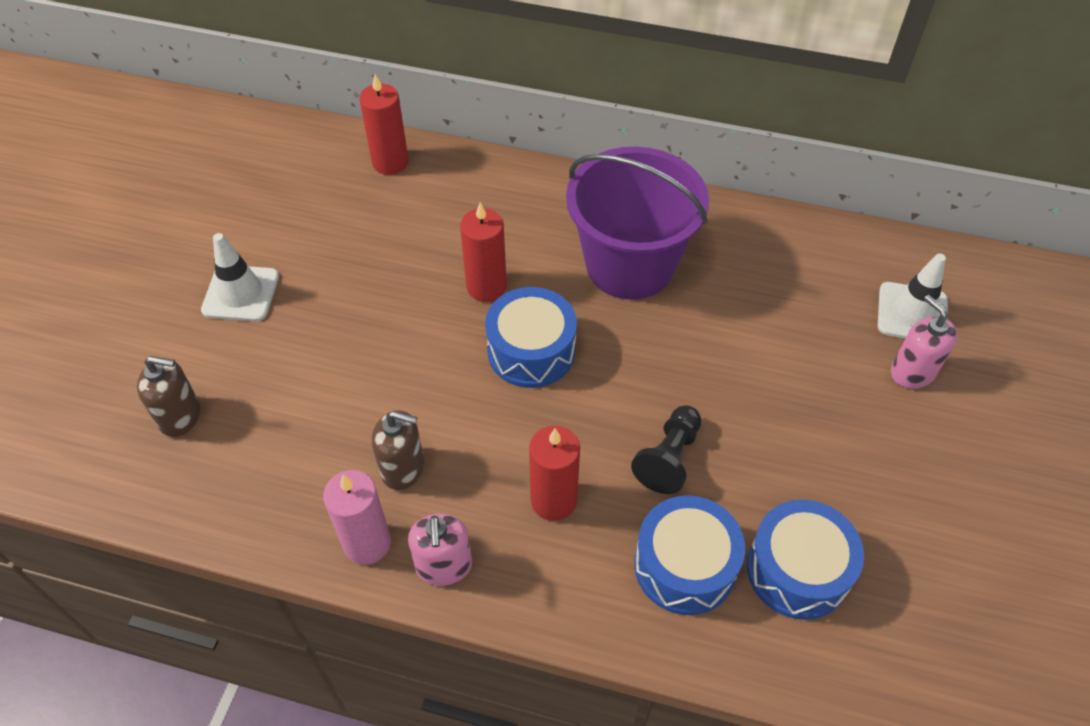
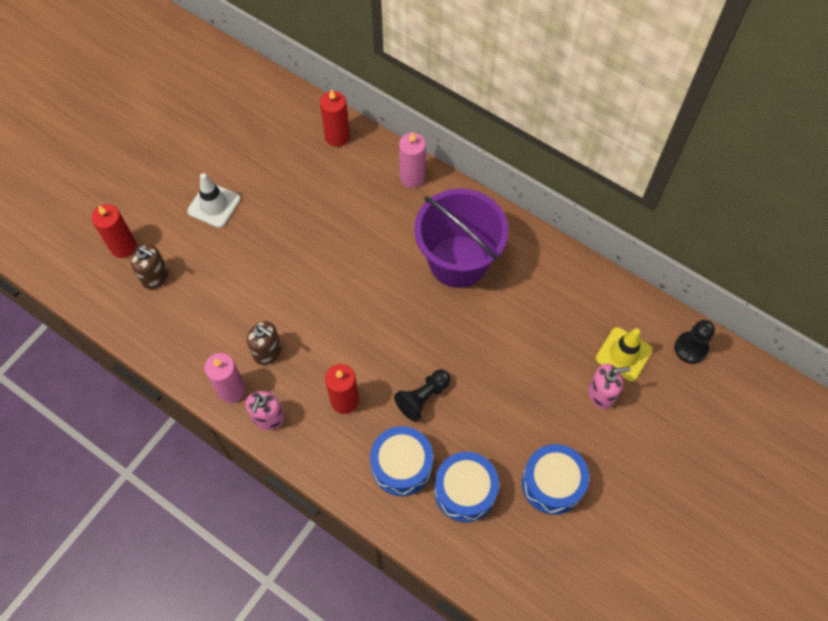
camera: 20 degrees right, 10 degrees up
red candle [460,202,507,302] -> red candle moved to [91,204,136,258]
blue drum [485,287,577,388] -> blue drum moved to [522,444,589,515]
white traffic cone [878,253,948,338] -> yellow traffic cone [596,327,653,381]
pink soap dispenser [891,295,958,389] -> pink soap dispenser turned 90 degrees clockwise [588,364,631,409]
none -> pink candle [399,132,426,188]
none -> black pawn [675,320,715,364]

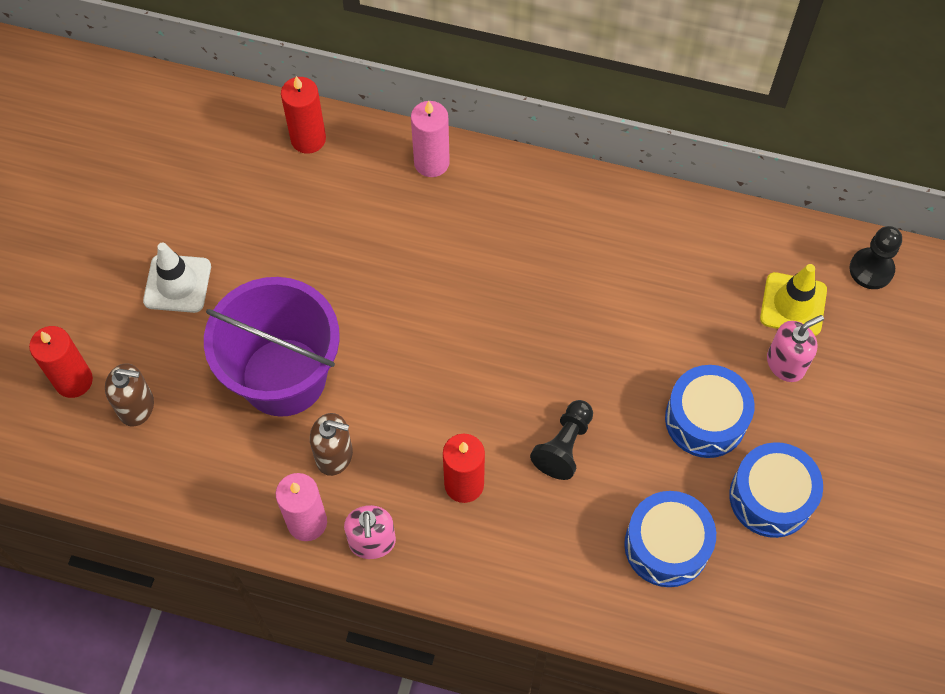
camera: 20 degrees left, 0 degrees up
blue drum [370,426,433,496] -> blue drum moved to [665,365,755,458]
purple bucket [414,189,509,288] -> purple bucket moved to [204,277,340,417]

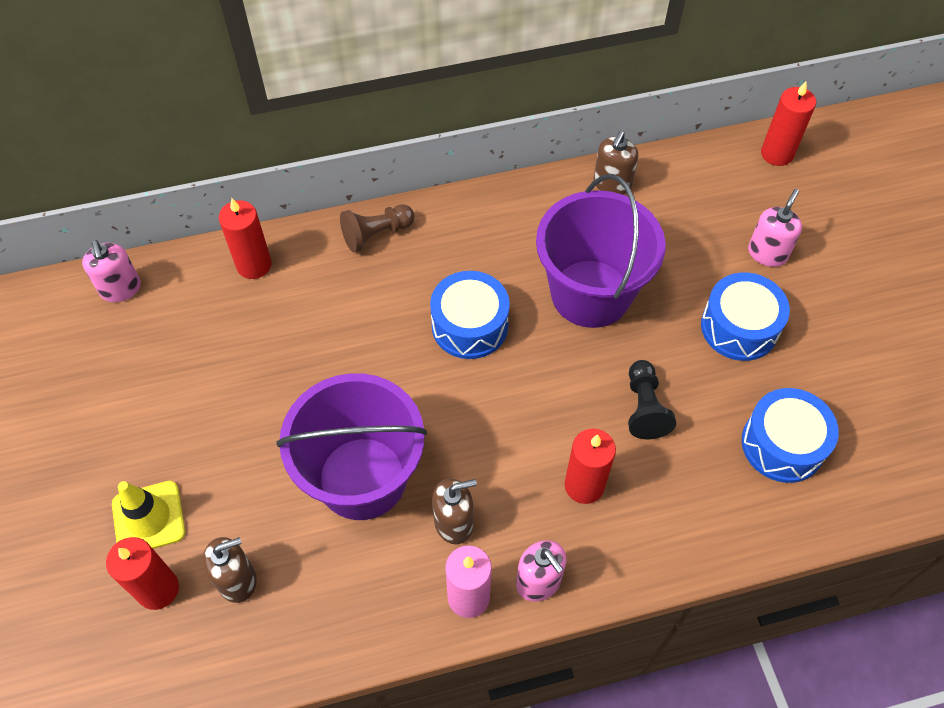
camera: 30 degrees left, 5 degrees down
white traffic cone [143,243,211,313] -> none
pink candle [411,101,450,177] -> brown pawn [340,204,415,252]
blue drum [729,442,823,538] -> blue drum moved to [430,271,510,359]
yellow traffic cone [760,264,827,336] -> yellow traffic cone moved to [112,481,185,549]
black pawn [849,226,902,289] -> red candle [761,82,816,166]
none -> pink soap dispenser [82,240,141,302]
none -> purple bucket [536,174,666,328]
none -> brown soap dispenser [594,131,638,195]

